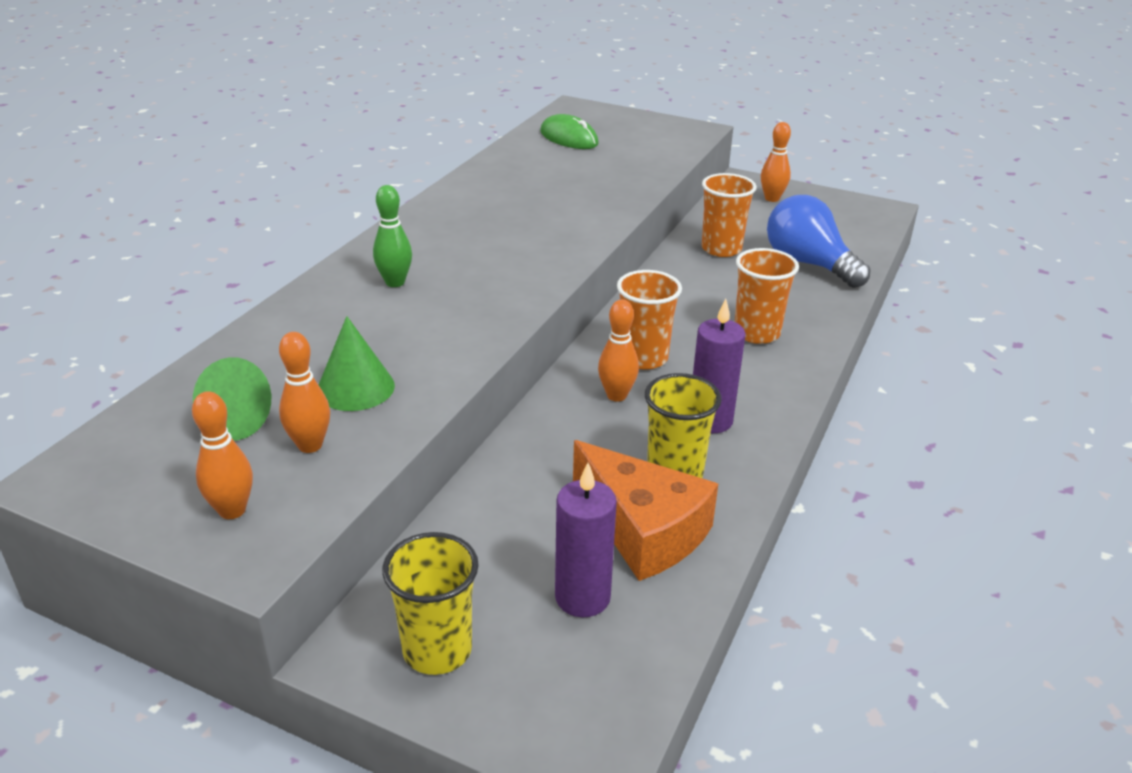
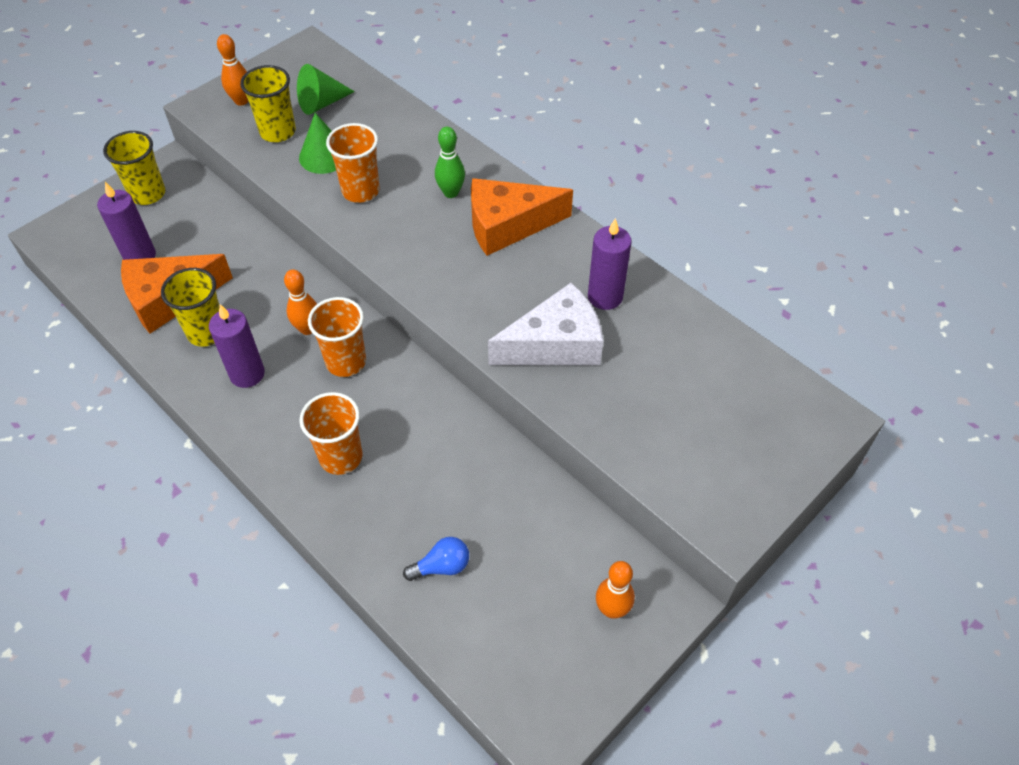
camera: 110 degrees right, 20 degrees up
orange bowling pin [279,332,330,453] -> yellow cup [240,65,296,142]
green mouse [540,114,599,149] -> none
orange cup [702,173,757,257] -> orange cup moved to [326,123,380,203]
blue light bulb [767,195,870,288] -> blue light bulb [403,537,469,581], size x0.50
none -> orange cheese [471,178,573,256]
none -> white cheese [488,282,603,365]
none -> purple candle [588,218,632,310]

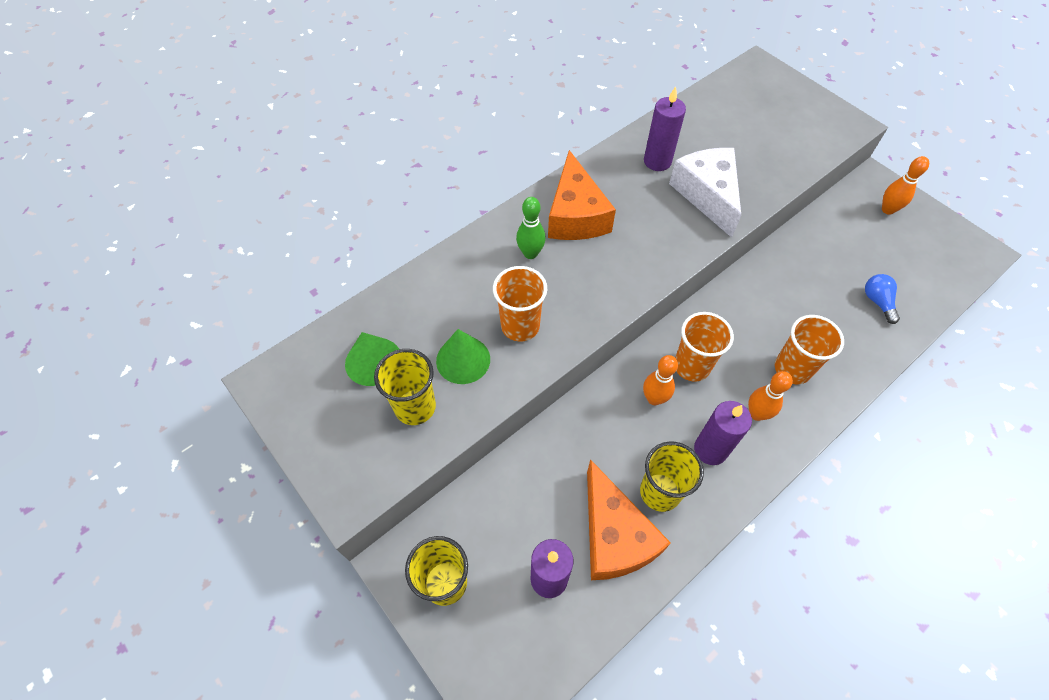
camera: 85 degrees left, 5 degrees up
orange bowling pin [217,34,248,106] -> orange bowling pin moved to [748,371,793,421]

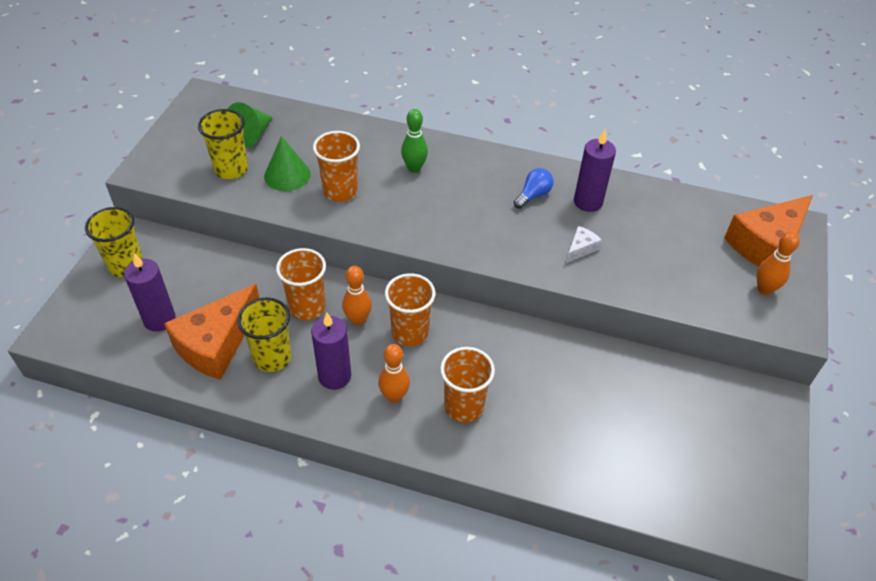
camera: 55 degrees right, 10 degrees down
orange cheese [548,150,616,240] -> orange cheese moved to [724,195,813,267]
white cheese [669,148,741,238] -> white cheese [566,226,602,263], size x0.43
blue light bulb [865,274,900,324] -> blue light bulb moved to [514,168,553,209]
orange bowling pin [882,156,929,215] -> orange bowling pin moved to [757,231,800,295]
none -> orange cup [276,248,326,320]

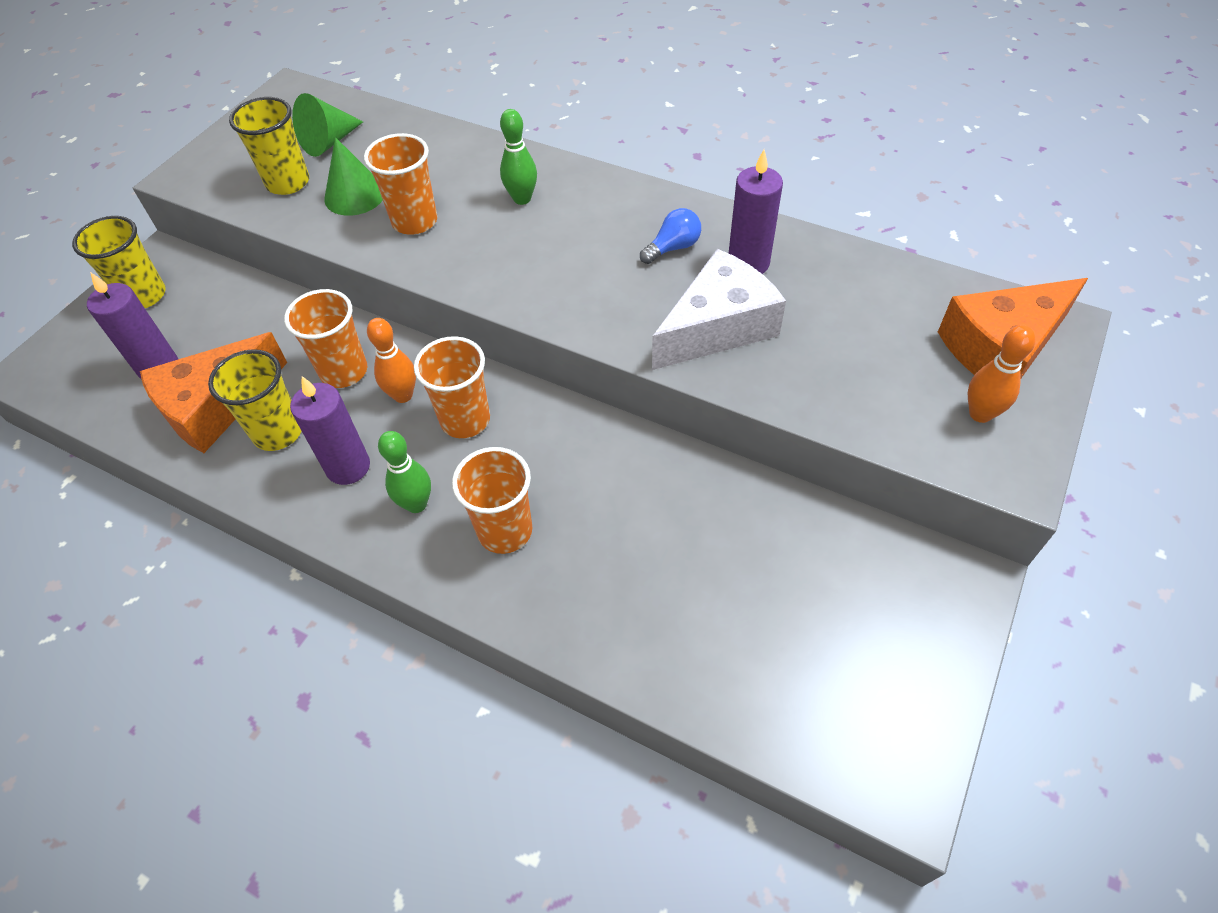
camera: 15 degrees right, 5 degrees up
orange bowling pin [378,344,410,403] -> green bowling pin [378,431,431,513]
white cheese [566,226,602,263] -> white cheese [652,249,786,370], size x2.32

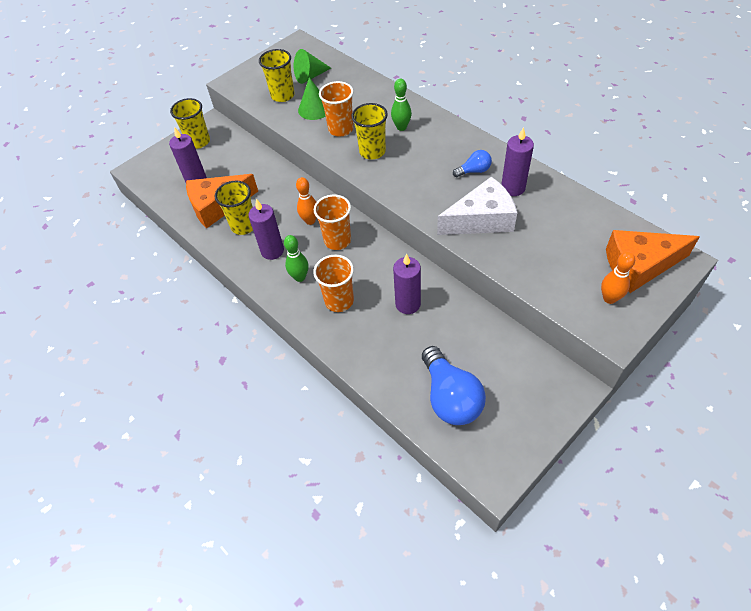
camera: 20 degrees right, 0 degrees up
orange cup [284,289,367,388] -> none
none -> yellow cup [351,103,388,160]
none -> purple candle [393,253,421,314]
none -> blue light bulb [422,346,486,425]

